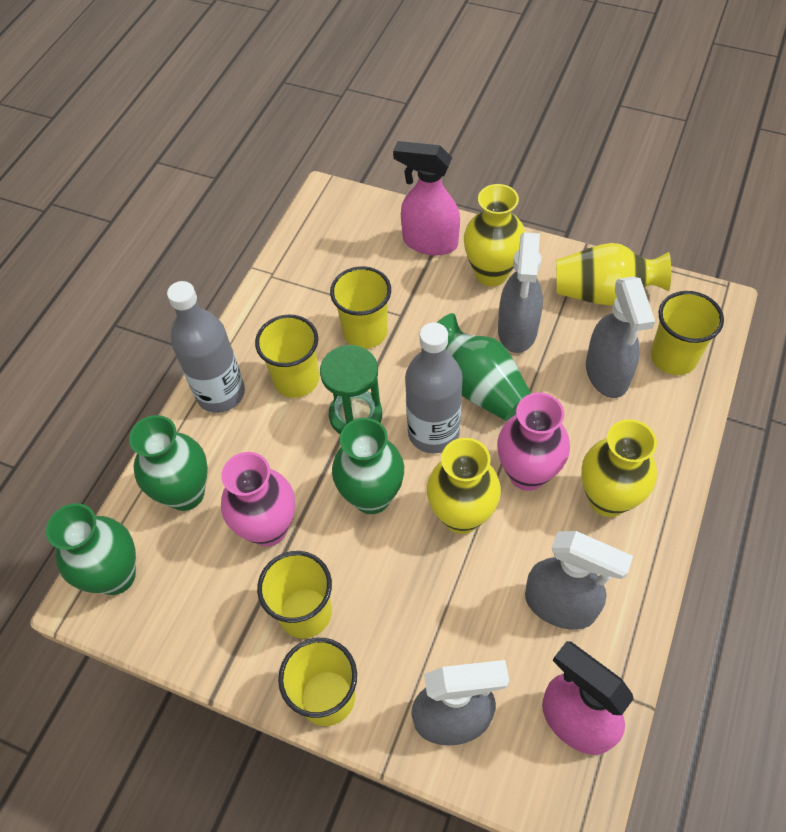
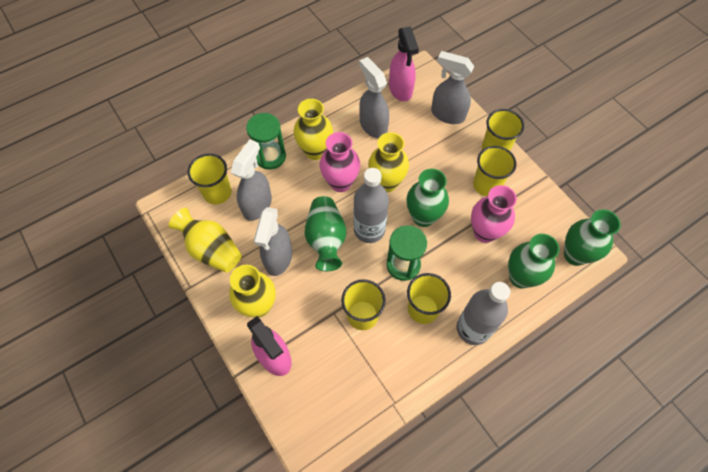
camera: 150 degrees left, 5 degrees up
grey spray bottle [498,232,543,353] -> grey spray bottle turned 150 degrees clockwise [254,207,292,276]
none -> green hourglass [246,113,286,169]

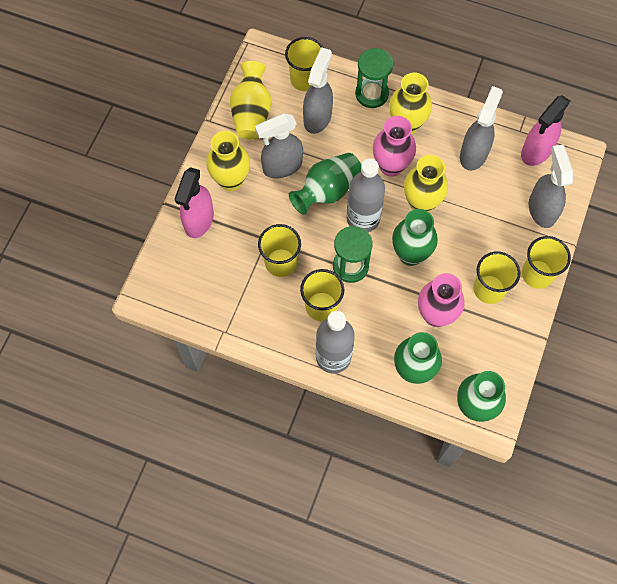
camera: 55 degrees right, 5 degrees up
grey spray bottle [231,139,272,221] -> grey spray bottle turned 60 degrees counterclockwise [303,47,333,134]

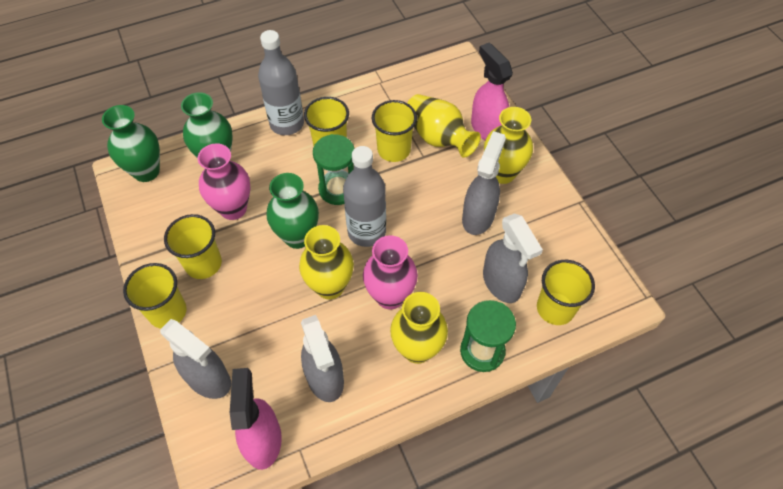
camera: 135 degrees right, 10 degrees down
yellow vase [230,61,272,139] -> yellow vase moved to [407,94,481,158]
green vase [289,153,361,215] -> none

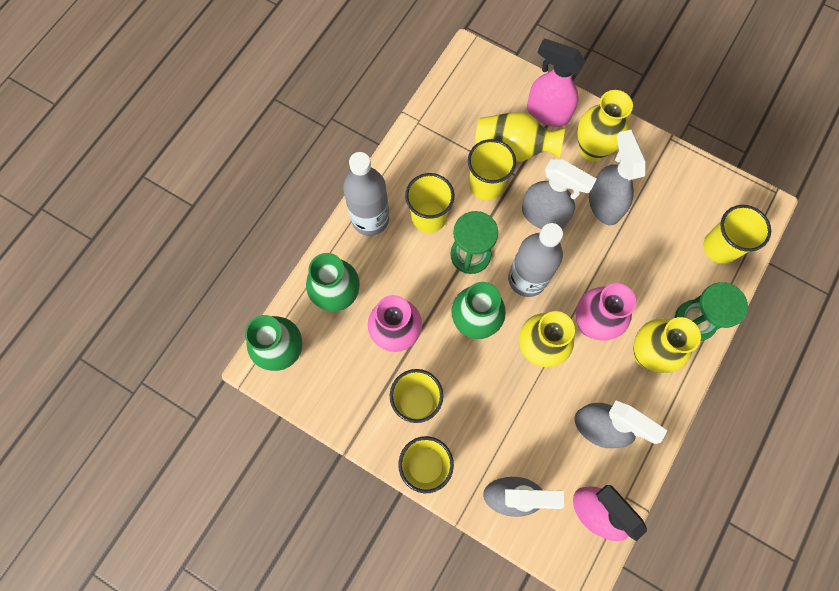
camera: 35 degrees left, 15 degrees up
grey spray bottle [483,213,543,303] -> grey spray bottle moved to [522,159,597,229]

